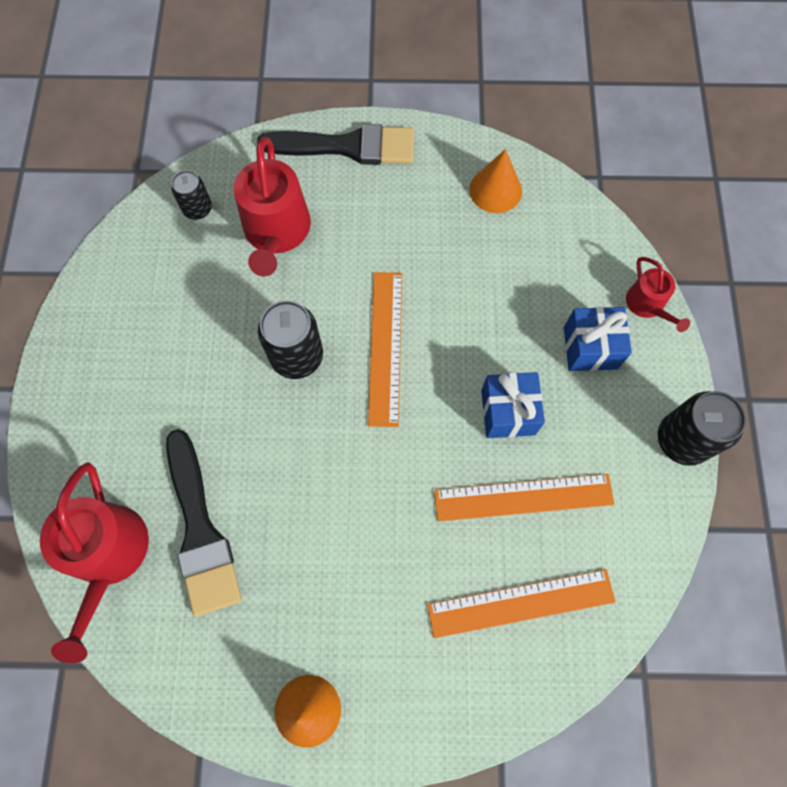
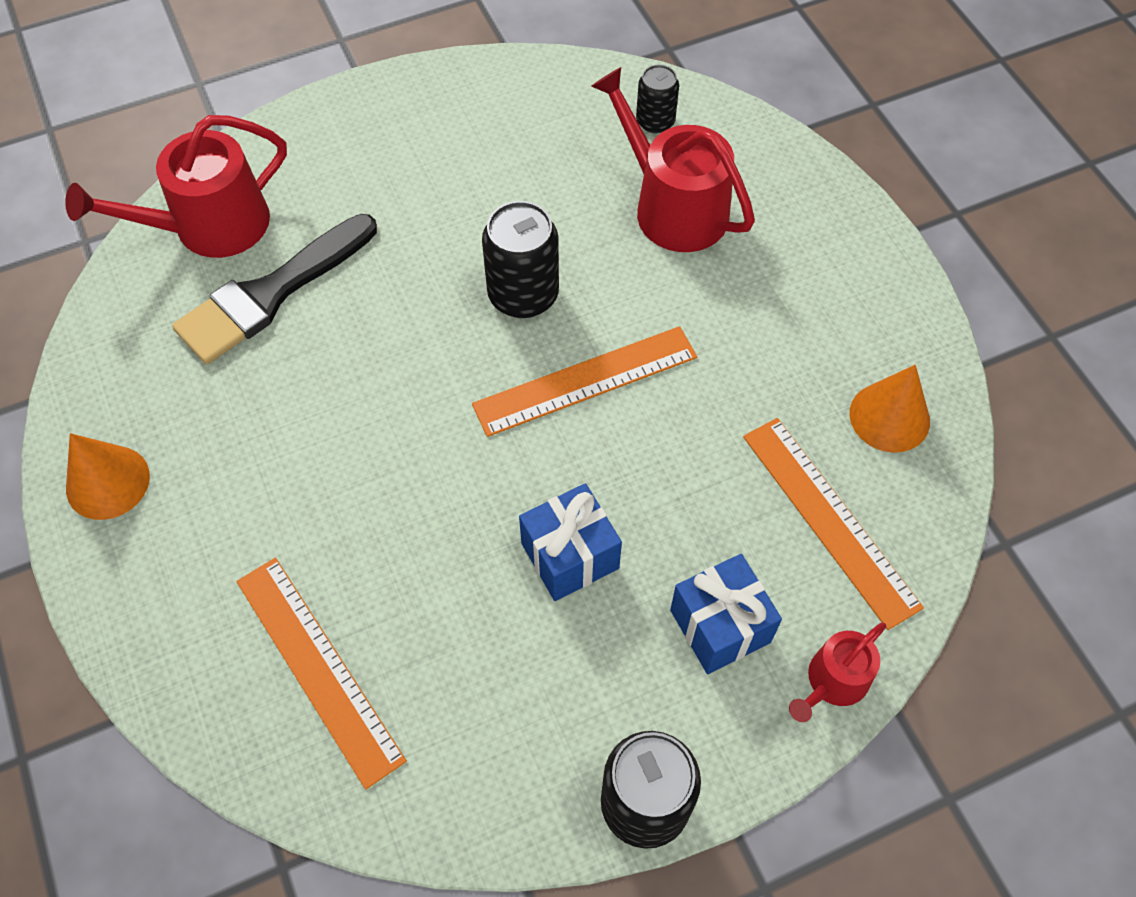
camera: 65 degrees right, 10 degrees down
red watering can [234,137,311,277] -> red watering can turned 75 degrees clockwise [591,67,755,252]
black brush [257,124,414,165] -> none
orange ruler [434,474,614,522] -> orange ruler moved to [743,418,924,630]

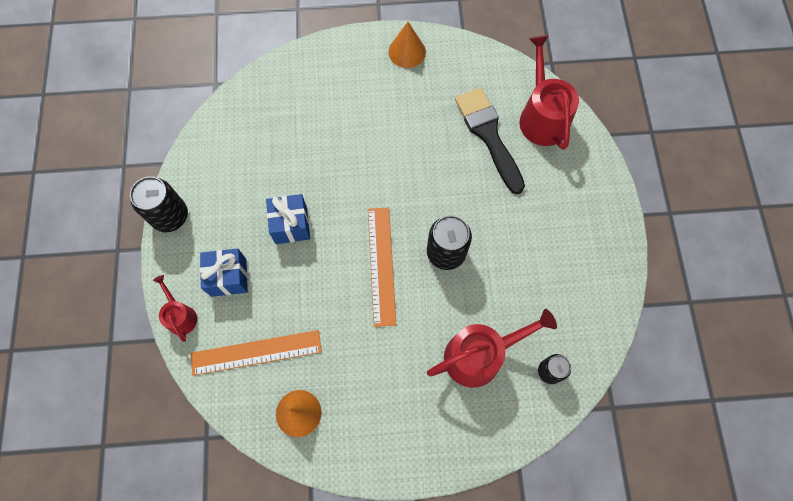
camera: 110 degrees right, 10 degrees up
orange ruler [236,558,407,789] -> none

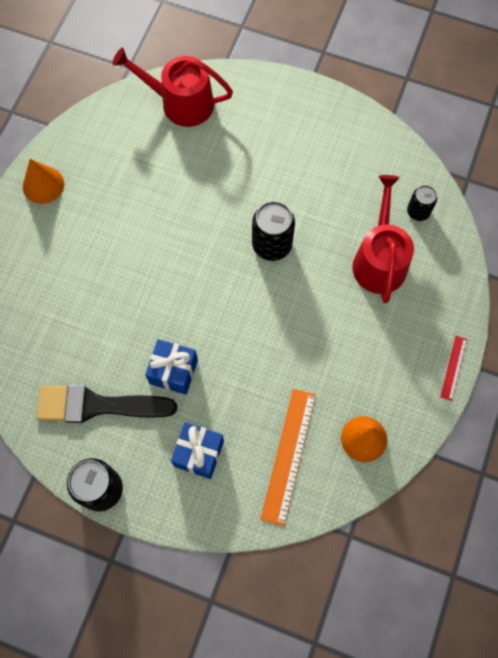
camera: 65 degrees left, 0 degrees up
red watering can [153,275,197,342] -> none
orange ruler [368,207,396,327] -> none
black brush [455,88,525,194] -> black brush moved to [36,385,177,423]
none -> red ruler [440,336,467,401]

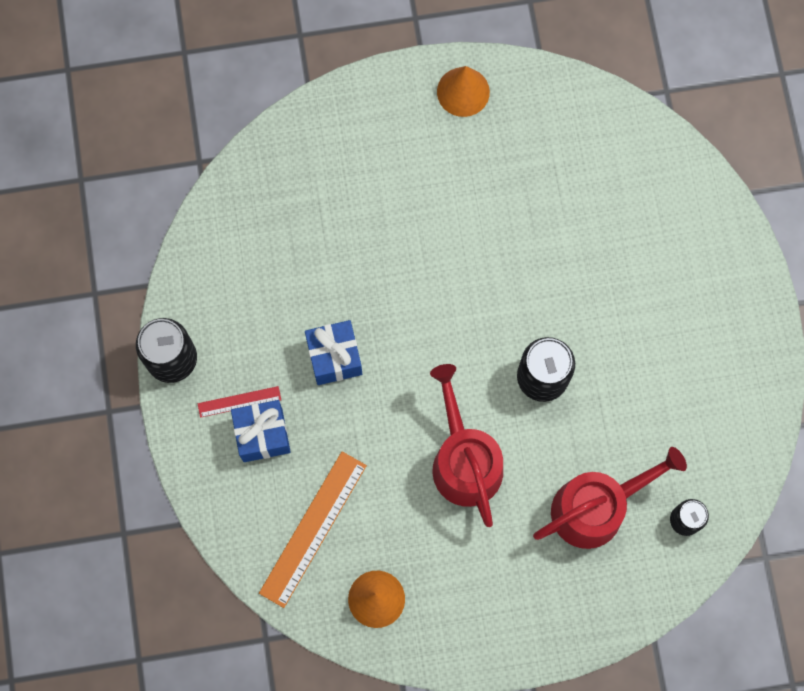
camera: 60 degrees right, 5 degrees up
black brush [36,385,177,423] -> none
red watering can [112,48,233,127] -> red watering can moved to [430,364,503,527]
orange ruler [260,389,316,526] -> orange ruler turned 45 degrees counterclockwise [259,451,367,608]
red ruler [440,336,467,401] -> red ruler moved to [198,386,281,418]

